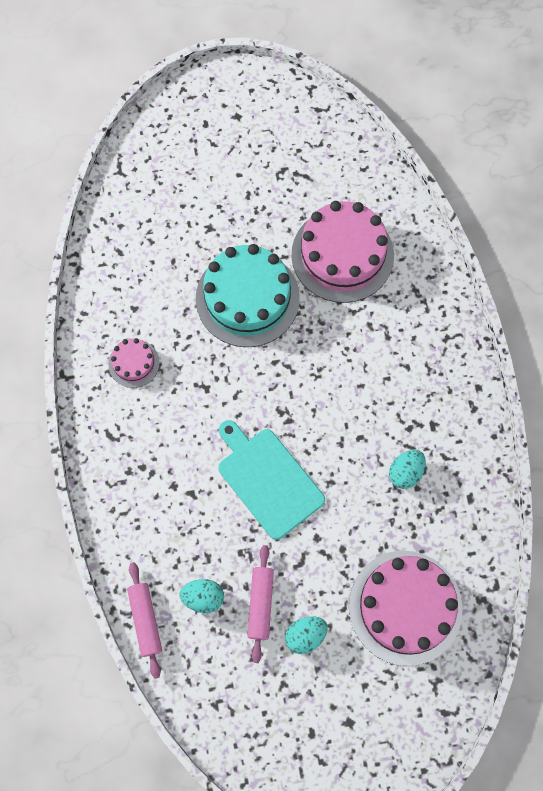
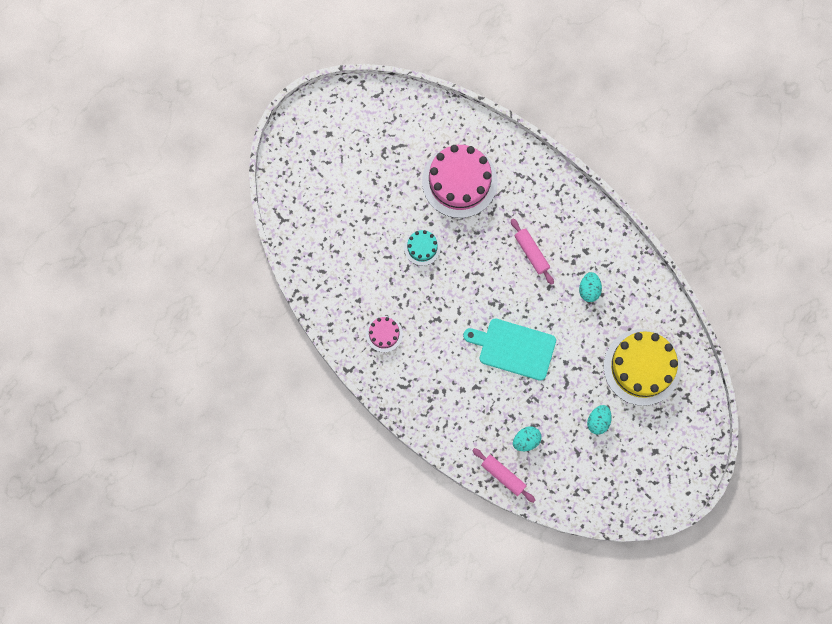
camera: 35 degrees left, 5 degrees up
turquoise cake [196,244,300,347] -> turquoise cake [404,230,441,266], size x0.48
pink rolling pin [247,545,274,663] -> pink rolling pin moved to [511,219,554,285]
pink cake [349,551,463,666] -> yellow cake [603,329,681,406]

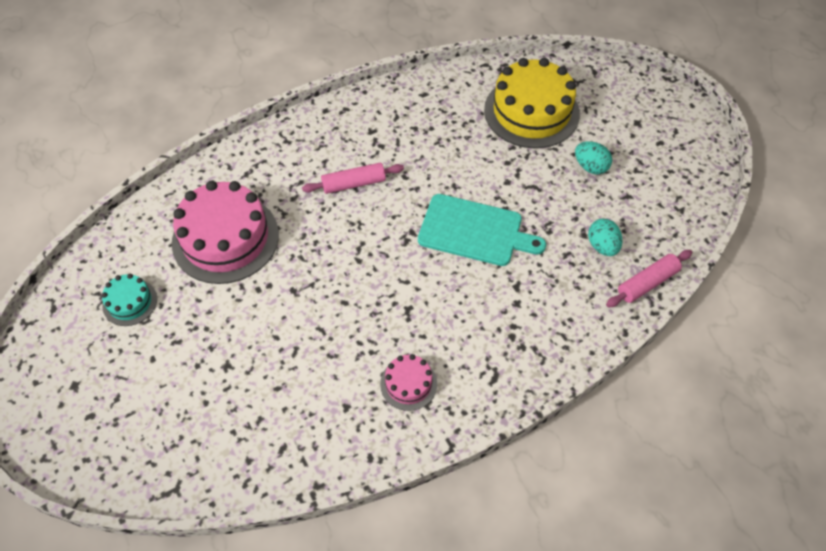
camera: 75 degrees left, 20 degrees down
turquoise cake [404,230,441,266] -> turquoise cake moved to [102,274,157,326]
turquoise cutting board [463,319,556,381] -> turquoise cutting board turned 105 degrees counterclockwise [418,194,546,266]
turquoise egg [579,272,602,302] -> none

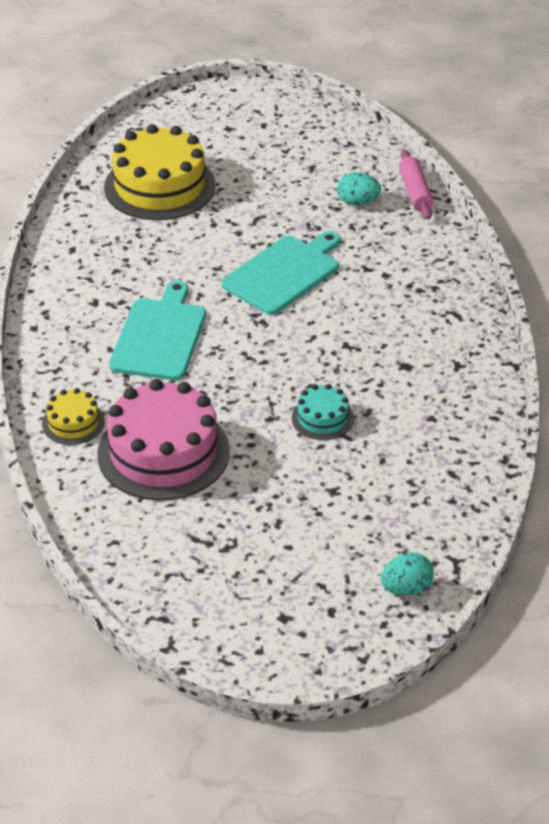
camera: 65 degrees left, 15 degrees down
turquoise cake [102,274,157,326] -> turquoise cake moved to [292,384,354,440]
pink rolling pin [302,163,404,194] -> turquoise cutting board [109,281,206,380]
pink cake [380,354,437,411] -> none
turquoise egg [575,141,612,174] -> turquoise egg moved to [381,553,434,596]
none -> yellow cake [42,388,105,445]

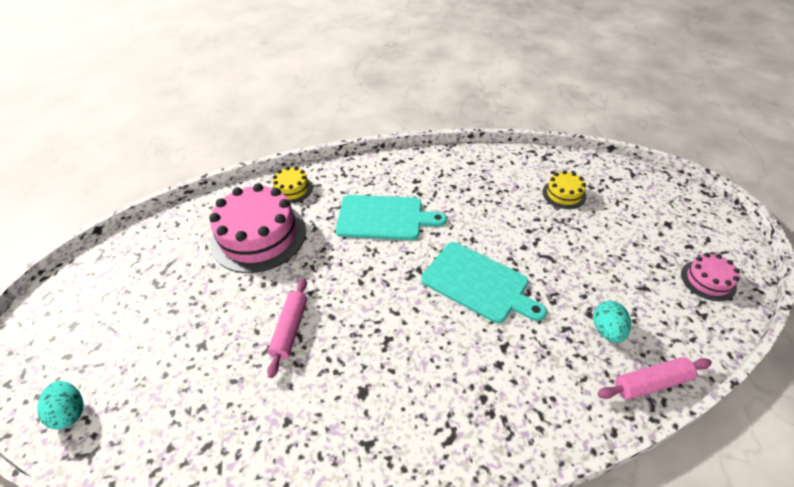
camera: 85 degrees right, 5 degrees up
yellow cake [104,124,216,220] -> yellow cake [542,170,586,209], size x0.48
turquoise cake [292,384,354,440] -> pink rolling pin [267,278,307,378]
none -> pink cake [681,253,740,301]

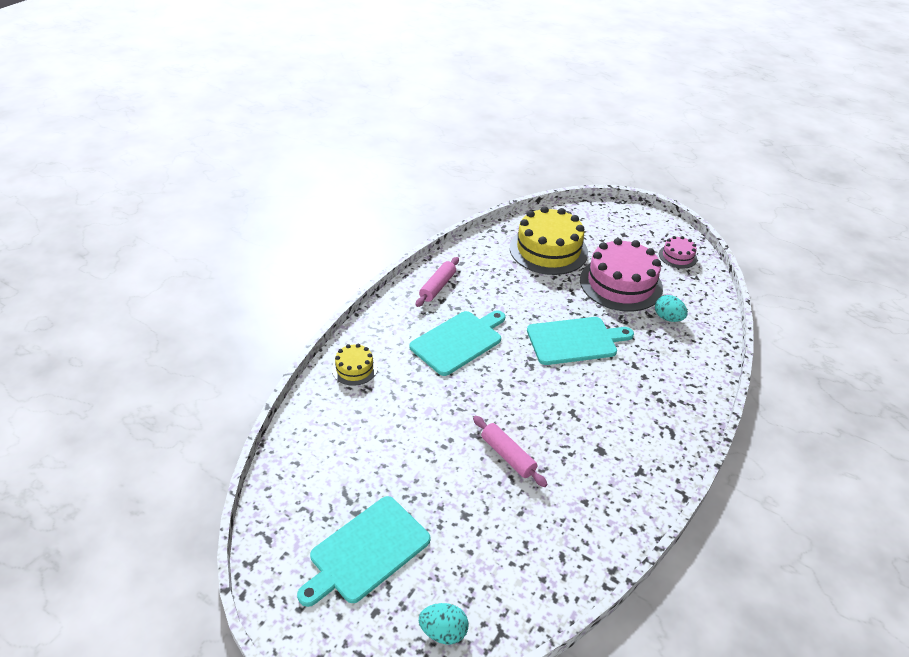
camera: 50 degrees left, 5 degrees down
pink cake [209,183,306,273] -> pink cake moved to [580,238,663,312]
yellow cake [542,170,586,209] -> yellow cake [510,206,588,275], size x2.08
pink rolling pin [598,357,712,400] -> pink rolling pin moved to [416,257,459,307]
none -> turquoise cutting board [297,496,431,607]

